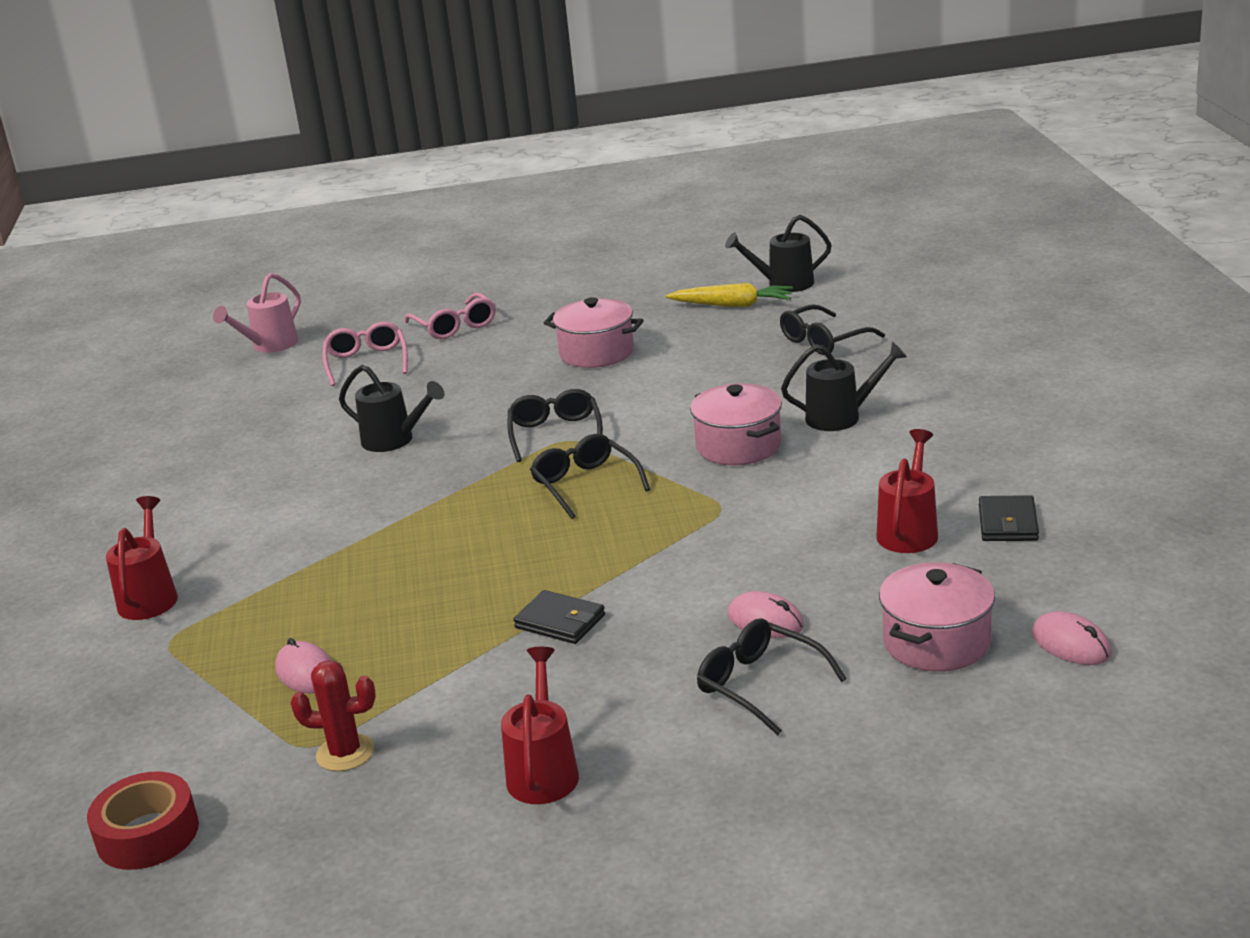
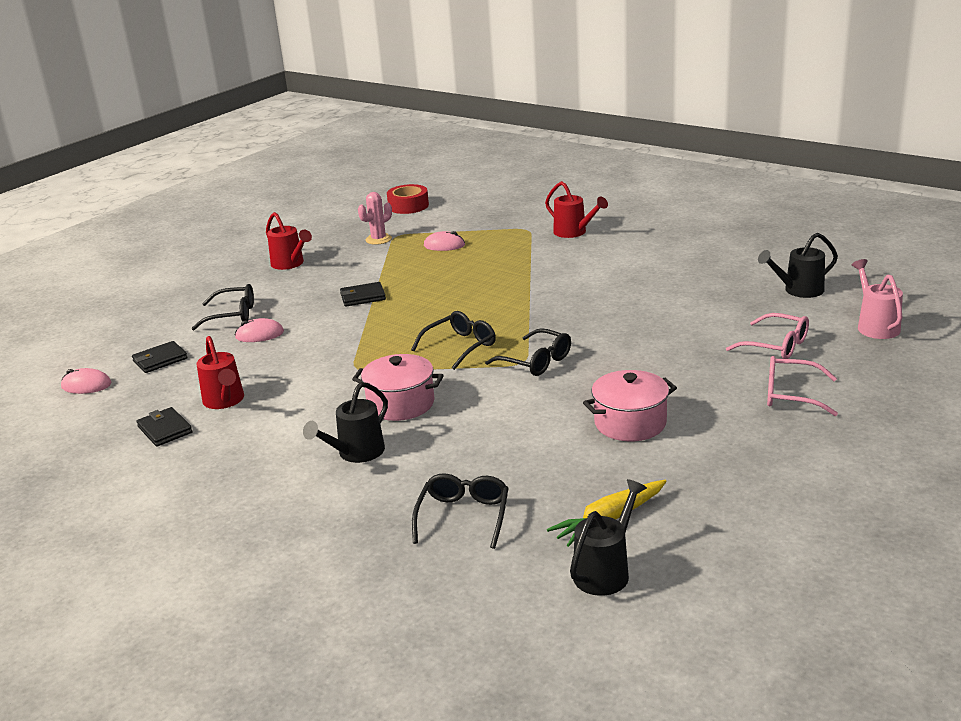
camera: 135 degrees right, 0 degrees up
red cactus [291,660,376,771] -> pink cactus [358,192,392,245]
black watering can [339,365,444,452] -> black watering can moved to [758,233,838,298]
black glasses [530,434,650,519] -> black glasses turned 60 degrees counterclockwise [411,311,496,370]
pink pot [879,562,995,672] -> black wallet [132,341,188,373]

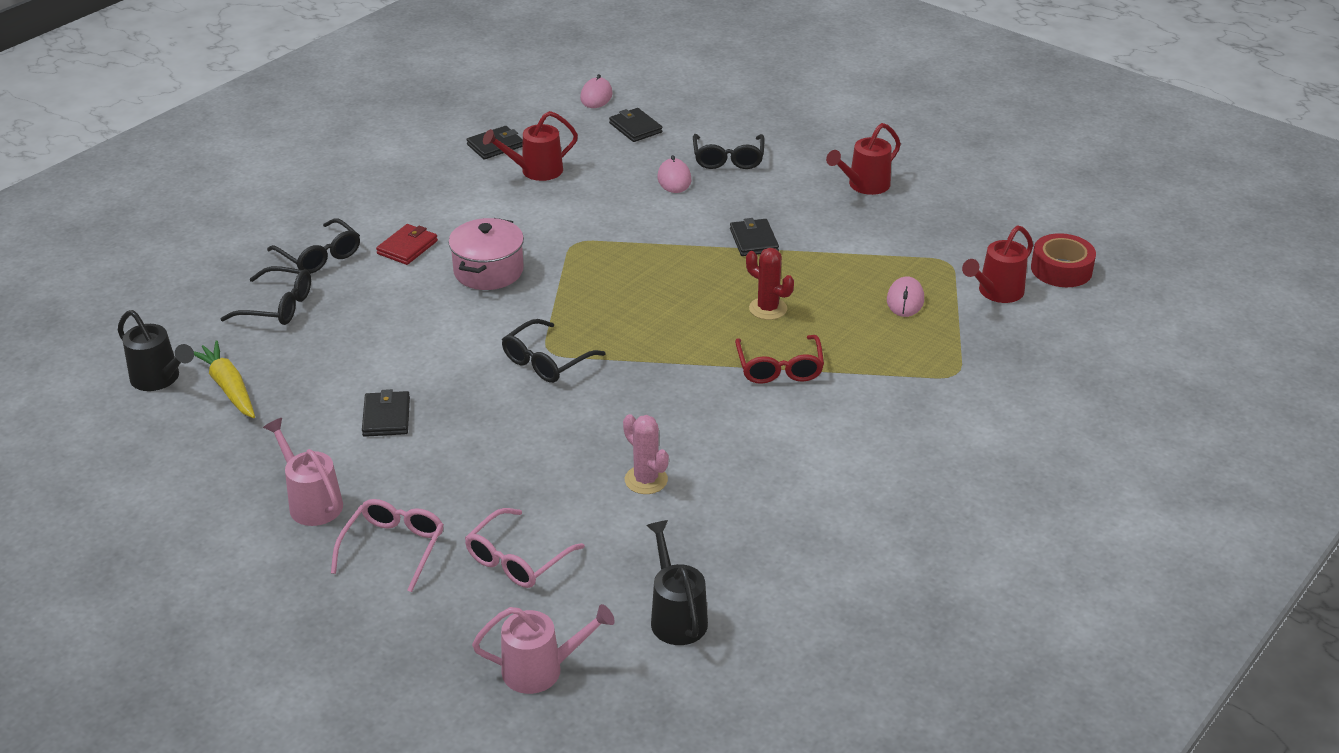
camera: 90 degrees right, 10 degrees up
black watering can [303,382,388,463] -> red wallet [376,224,438,265]
pink cactus [358,192,392,245] -> pink cactus moved to [623,414,669,494]
black glasses [411,311,496,370] -> black glasses moved to [267,218,360,274]
red watering can [545,181,608,238] -> red watering can moved to [962,225,1033,303]
pink pot [583,370,677,441] -> black wallet [362,389,410,437]
none -> pink watering can [263,418,343,526]
none -> red glasses [735,335,824,384]
none -> red cactus [746,248,794,320]

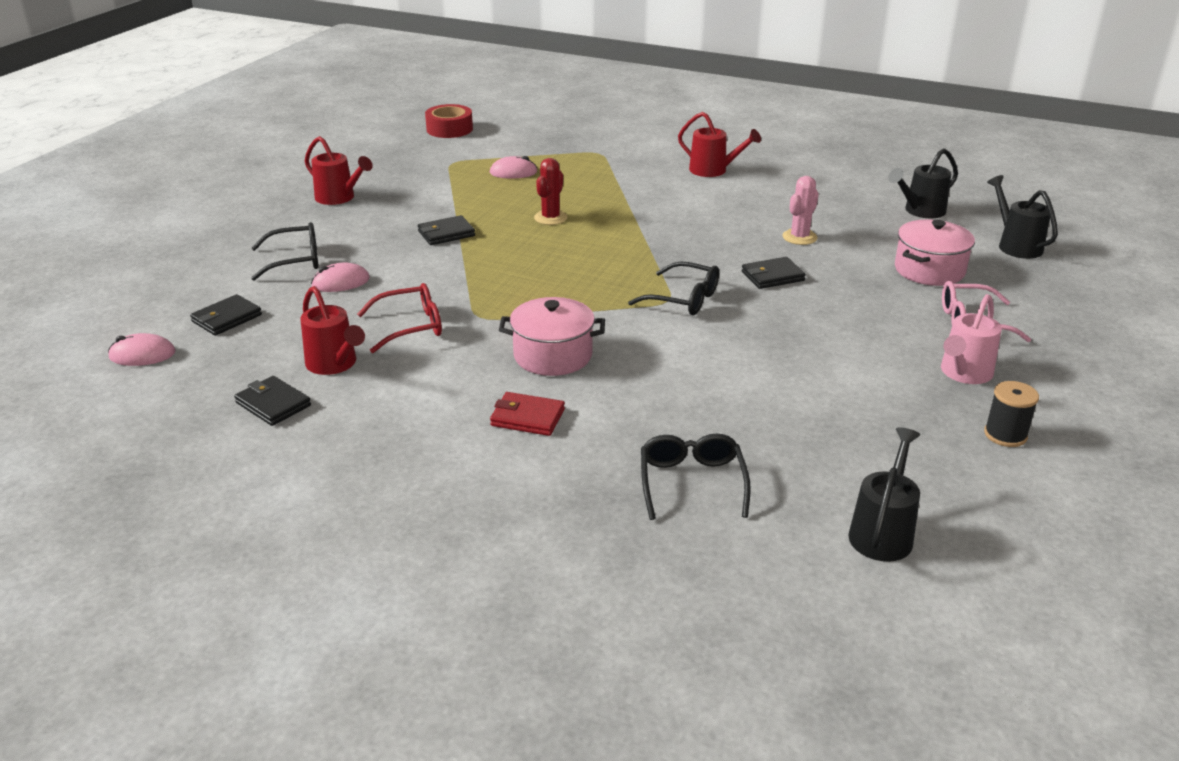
camera: 105 degrees left, 5 degrees down
yellow carrot [194,341,255,418] -> none
black glasses [267,218,360,274] -> none
black wallet [362,389,410,437] -> black wallet moved to [742,257,806,289]
pink glasses [465,508,585,588] -> pink pot [895,220,975,286]
pink watering can [472,604,615,694] -> black watering can [987,175,1058,259]
red glasses [735,335,824,384] -> red glasses moved to [357,283,442,353]
red watering can [962,225,1033,303] -> red watering can moved to [678,112,761,177]
none -> black spool [984,381,1039,447]

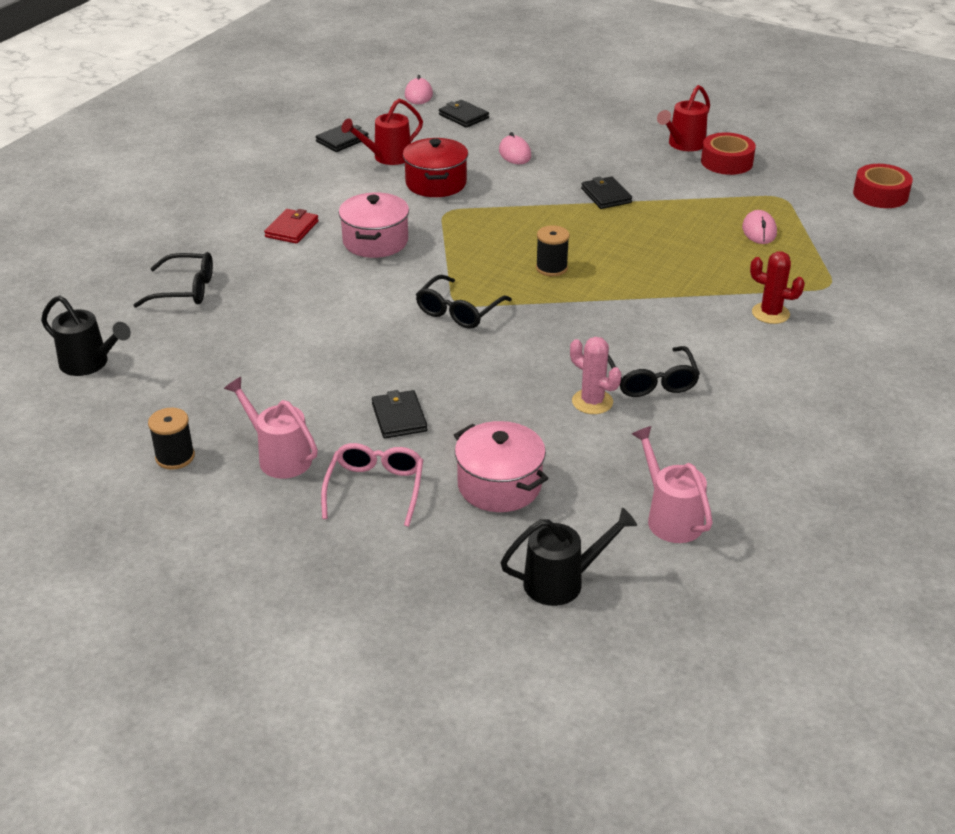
camera: 95 degrees right, 5 degrees up
black glasses [251,222,319,281] -> black glasses moved to [608,346,700,397]
red glasses [357,283,442,353] -> red pot [403,138,468,197]
red cactus [534,158,568,225] -> red cactus moved to [750,251,805,324]
red watering can [678,112,761,177] -> none
black wallet [742,257,806,289] -> black wallet moved to [372,390,427,438]
black watering can [888,149,958,218] -> pink watering can [632,426,713,543]
none -> black spool [536,225,569,276]
none -> red tape [701,132,756,175]

